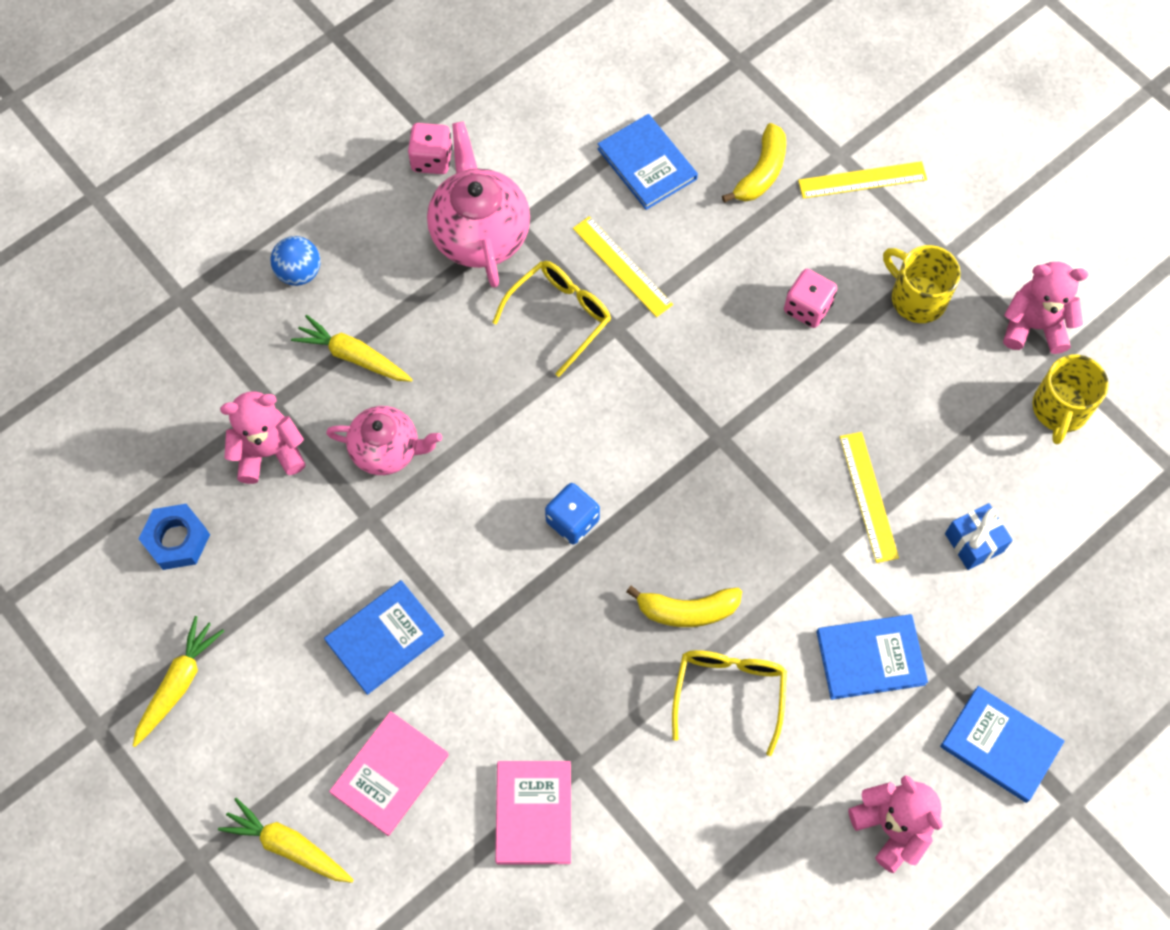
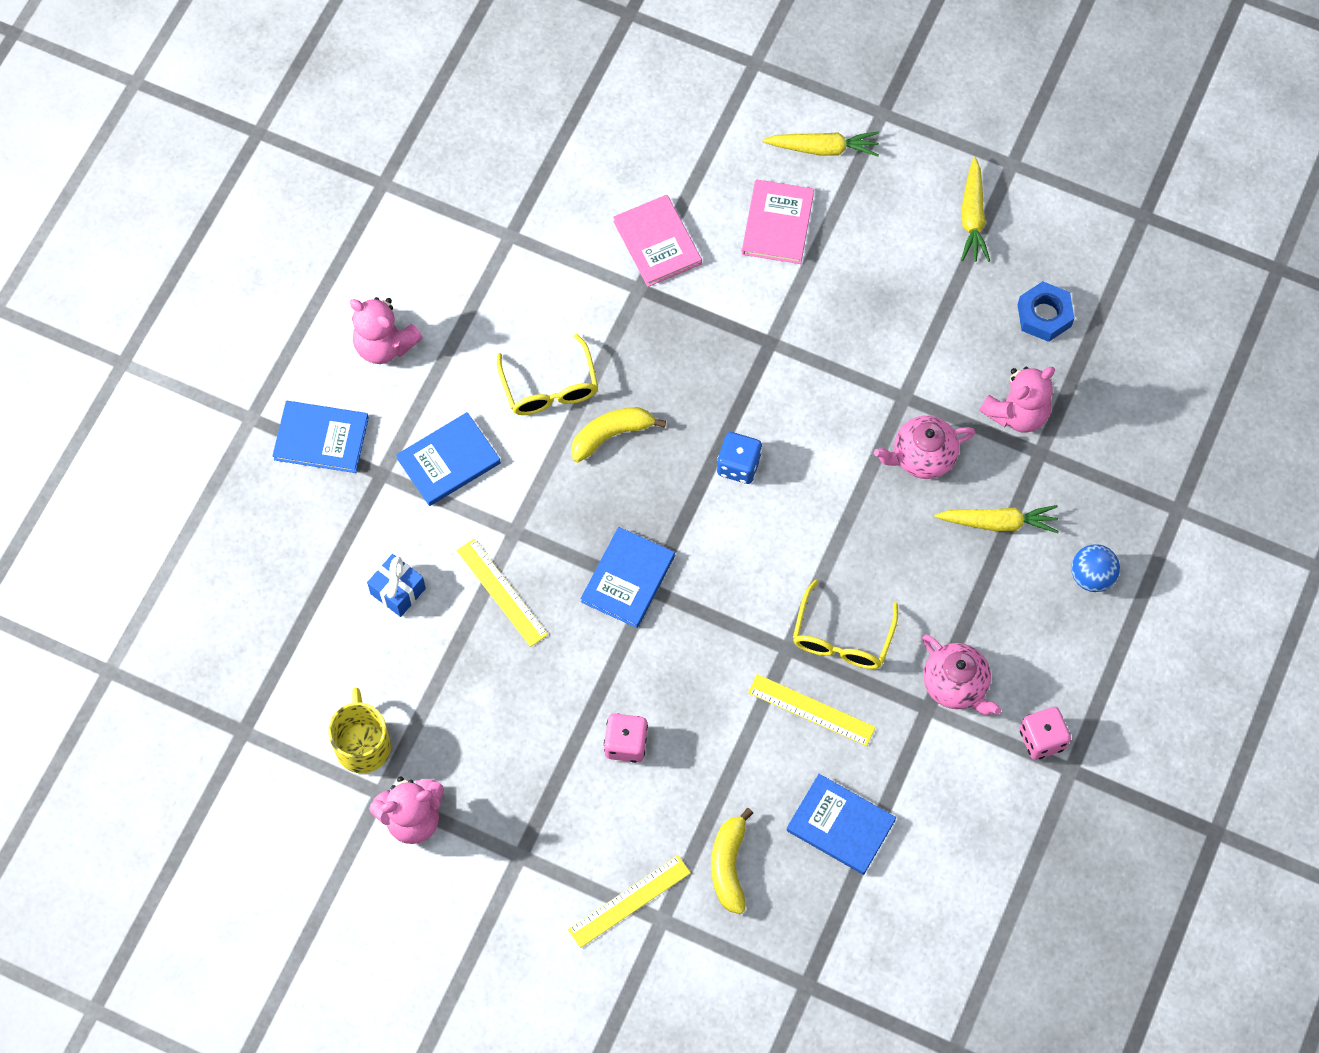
camera: 155 degrees right, 0 degrees up
blue book [324,580,444,695] -> blue book moved to [581,527,675,628]
pink teapot [427,121,530,288] -> pink teapot [922,634,1001,715], size x0.66
yellow mug [883,245,961,323] -> none

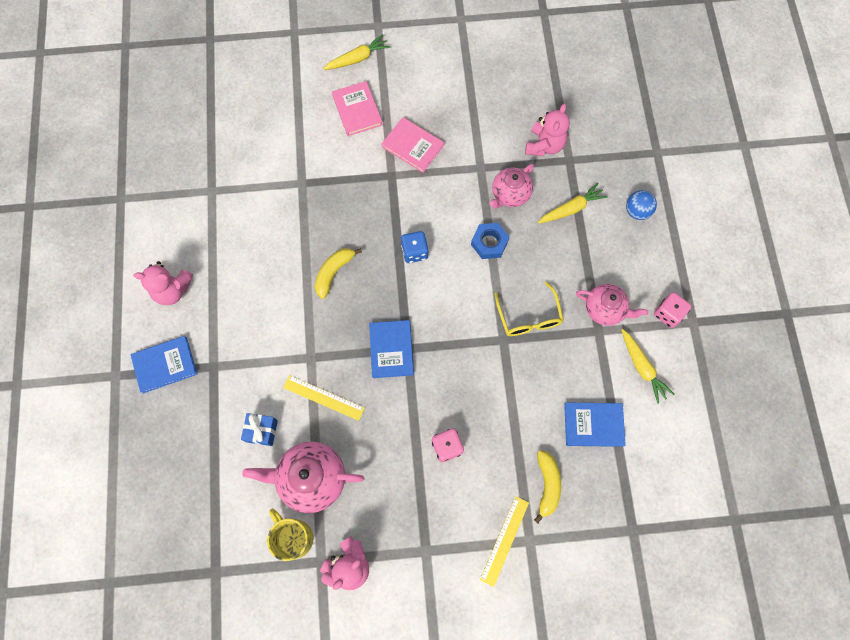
camera: 30 degrees left, 5 degrees up
blue book [396,412,501,506] -> none
yellow glasses [497,334,598,415] -> none
pink book [613,195,702,287] -> pink book moved to [381,117,444,173]
yellow banana [711,808,753,914] -> yellow banana turned 150 degrees counterclockwise [534,450,561,523]
yellow ruler [748,674,876,746] -> none
yellow carrot [961,157,990,262] -> yellow carrot moved to [621,329,674,404]
blue nut [1017,281,1074,342] -> blue nut moved to [471,223,509,259]
none -> pink teapot [242,442,364,513]

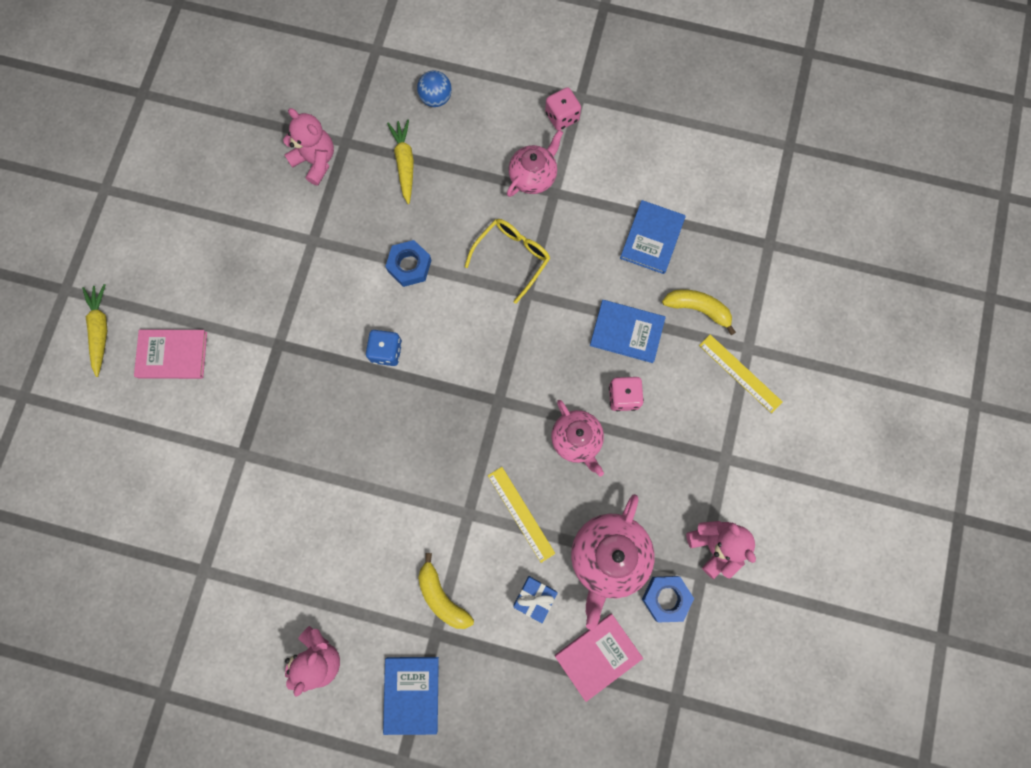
camera: 70 degrees left, 5 degrees up
yellow mug [267,509,313,561] -> blue nut [642,576,694,622]
yellow ruler [283,375,365,421] -> yellow ruler turned 75 degrees counterclockwise [488,467,556,563]
yellow banana [315,248,362,299] -> yellow banana moved to [418,553,474,629]
blue book [369,320,414,378] -> blue book moved to [590,300,666,363]
pink book [381,117,444,173] -> pink book moved to [555,614,643,702]
pink teapot [490,164,534,209] -> pink teapot moved to [551,400,604,477]
yellow glasses [495,282,564,336] -> yellow glasses turned 60 degrees counterclockwise [465,219,550,304]
yellow carrot [621,329,674,404] -> none

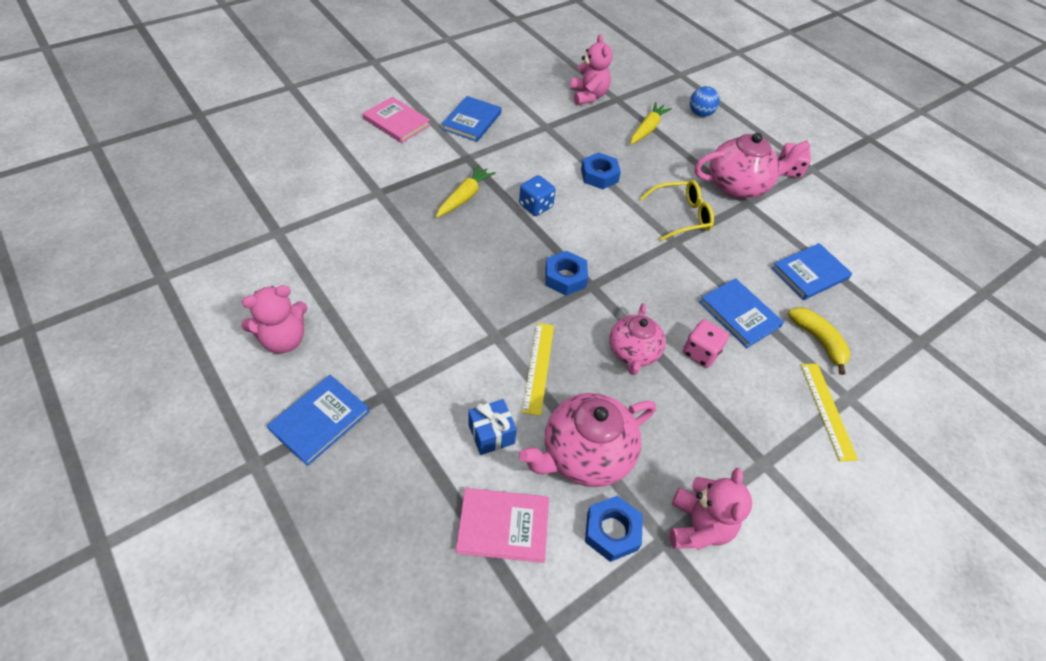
camera: 35 degrees right, 25 degrees down
yellow carrot [82,284,107,377] -> yellow carrot moved to [436,165,496,218]
yellow banana [418,553,474,629] -> none
pink teapot [507,130,563,197] -> pink teapot [695,133,810,199], size x1.51
none -> blue book [442,96,501,142]
none -> blue nut [546,251,588,295]

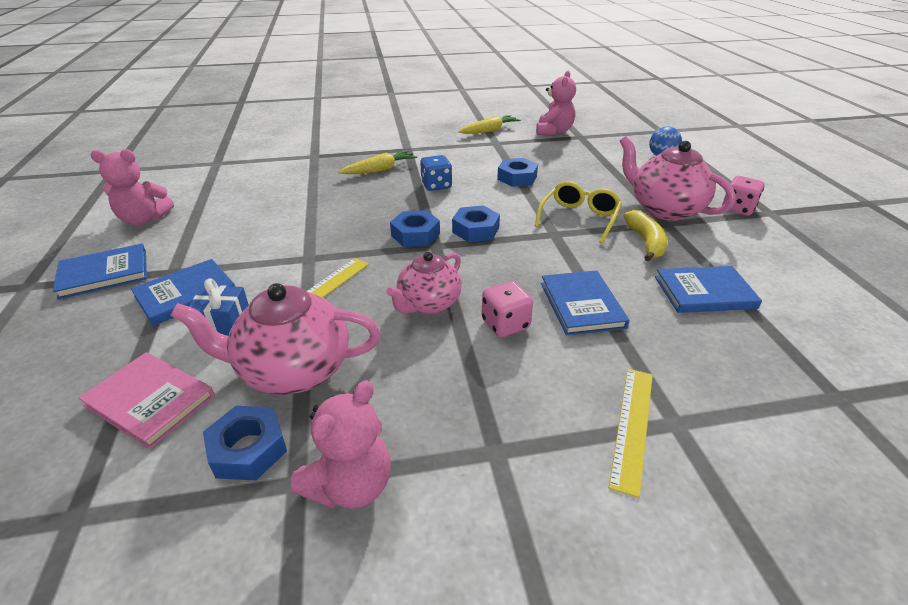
camera: 30 degrees right, 15 degrees down
pink book [363,97,430,143] -> none
blue book [442,96,501,142] -> blue book moved to [131,259,235,326]
yellow carrot [630,102,672,144] -> yellow carrot moved to [458,115,521,134]
yellow glasses [640,180,714,241] -> yellow glasses turned 75 degrees counterclockwise [535,181,622,243]
pink teapot [695,133,810,199] -> pink teapot turned 150 degrees counterclockwise [620,136,736,221]
yellow banana [788,307,850,375] -> yellow banana moved to [624,210,668,262]
none -> blue nut [452,206,500,242]

